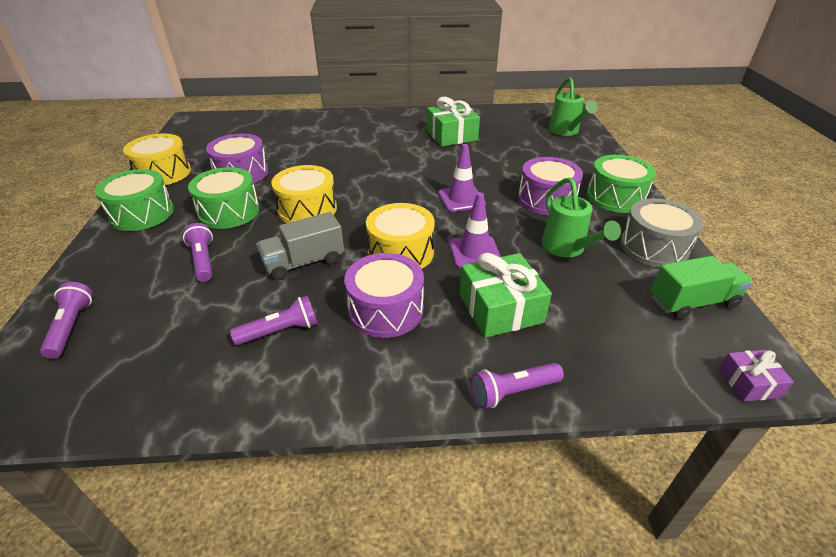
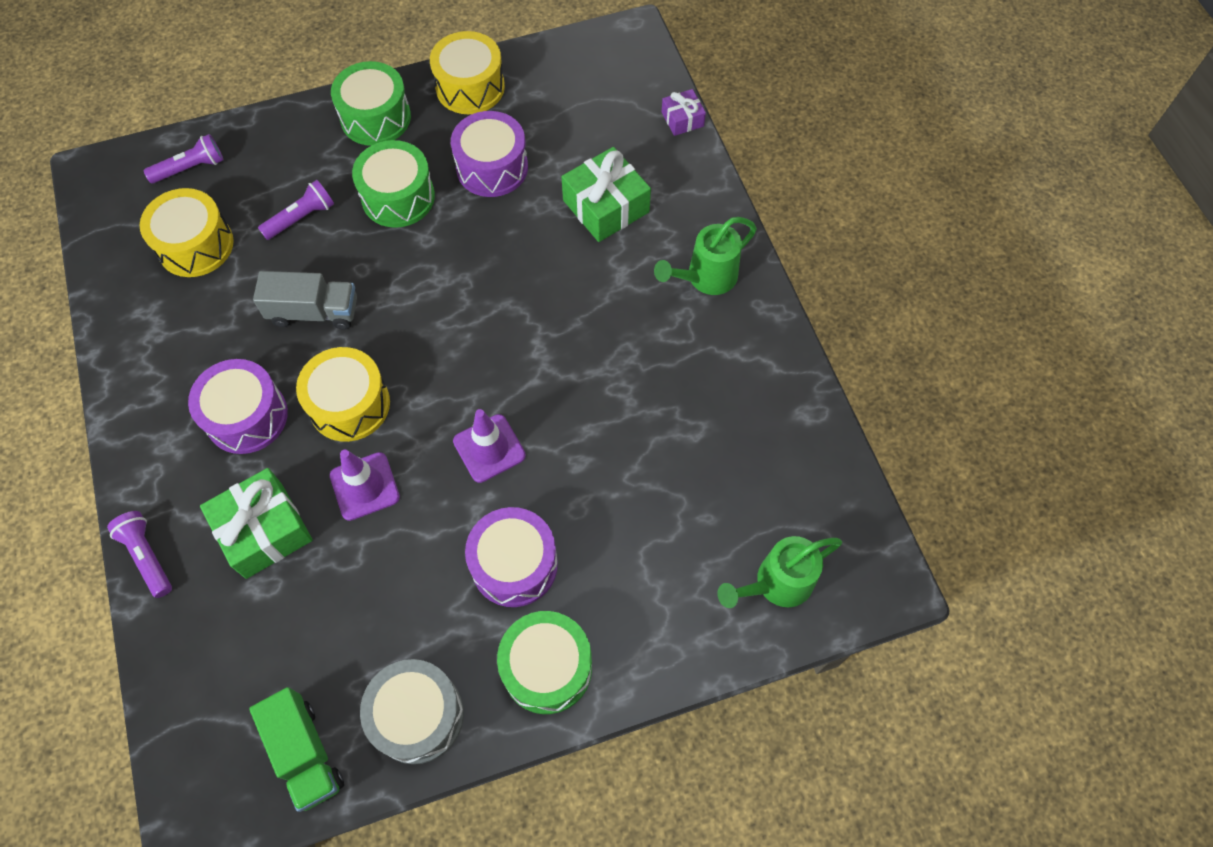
camera: 75 degrees right, 25 degrees up
purple flashlight [230,295,318,345] -> none
grey truck [257,212,344,280] -> grey truck turned 135 degrees clockwise [253,271,357,330]
yellow drum [271,165,337,223] -> yellow drum moved to [140,188,234,277]
green gift [427,97,480,147] -> green gift moved to [562,147,651,242]
green watering can [542,178,621,257] -> green watering can moved to [654,217,757,295]
purple gift [719,350,794,402] -> purple gift moved to [662,89,706,136]

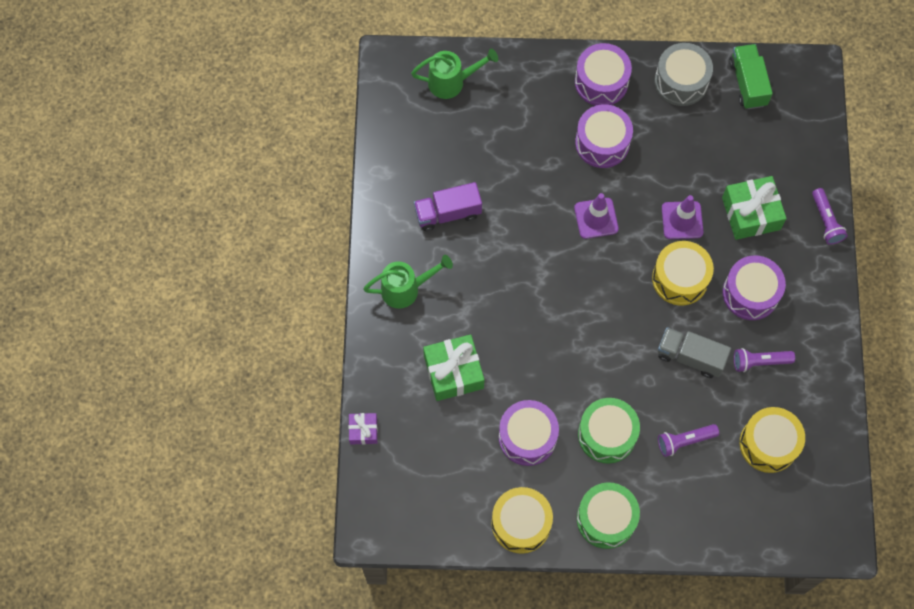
camera: 160 degrees left, 5 degrees up
purple flashlight [144,134,224,184] -> purple flashlight moved to [734,348,795,372]
green drum [497,611,592,714] -> purple drum [575,43,632,106]
none -> purple truck [414,182,482,231]

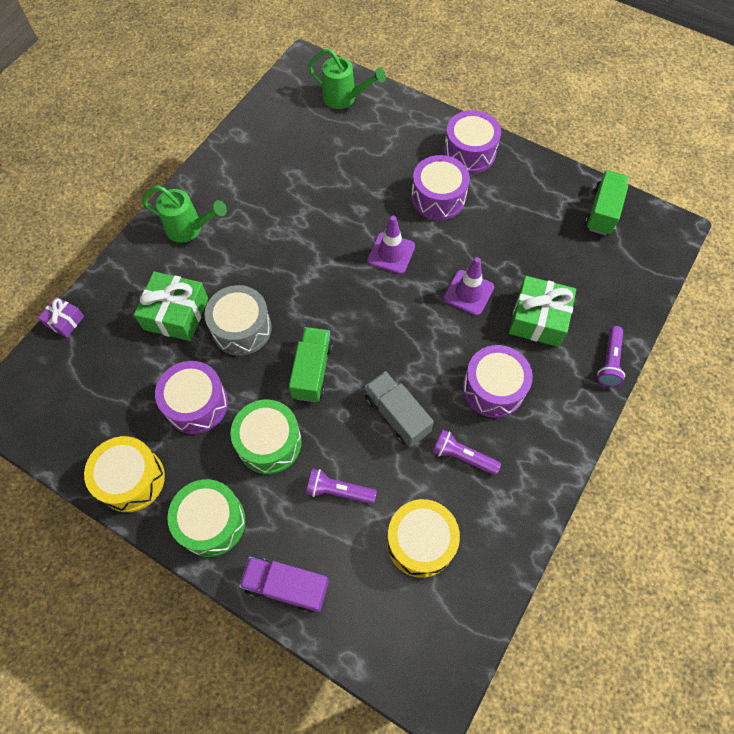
camera: 30 degrees right, 5 degrees down
purple truck [414,182,482,231] -> purple truck moved to [239,557,329,613]
yellow drum [652,241,714,305] -> none
grey drum [655,43,713,106] -> grey drum moved to [204,285,272,356]
none -> green truck [289,327,333,402]

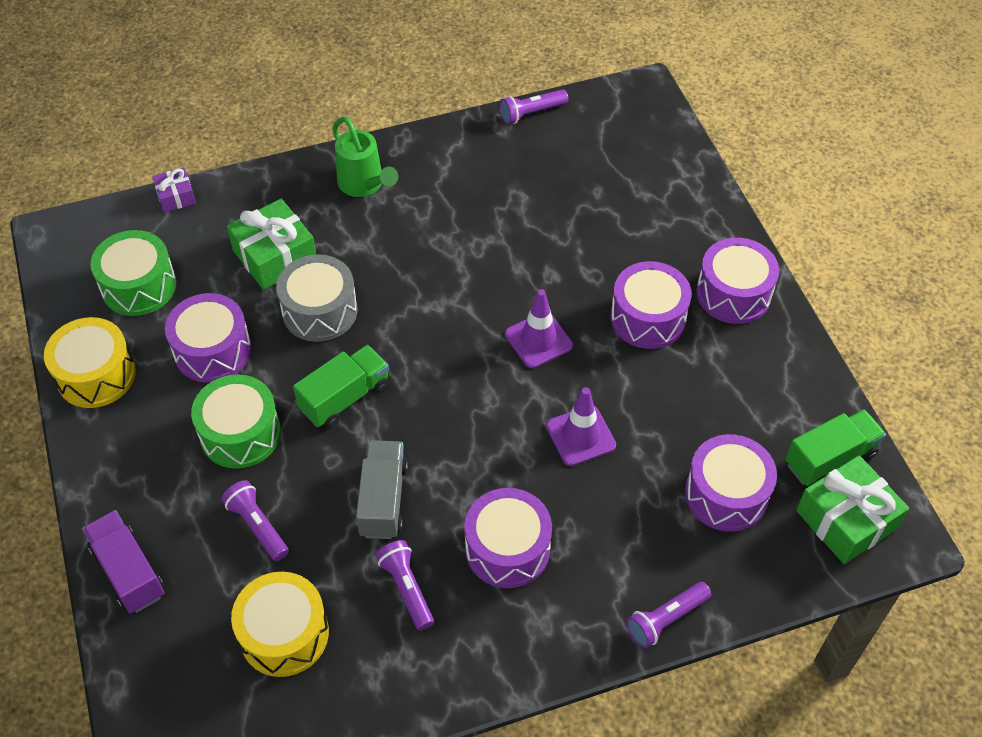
camera: 40 degrees right, 10 degrees down
green drum [167,479,246,557] -> green drum moved to [90,230,176,316]
green watering can [308,48,386,109] -> none
green gift [509,276,576,347] -> green gift moved to [796,455,909,564]
none -> purple flashlight [499,89,568,125]
none -> purple drum [685,434,777,532]

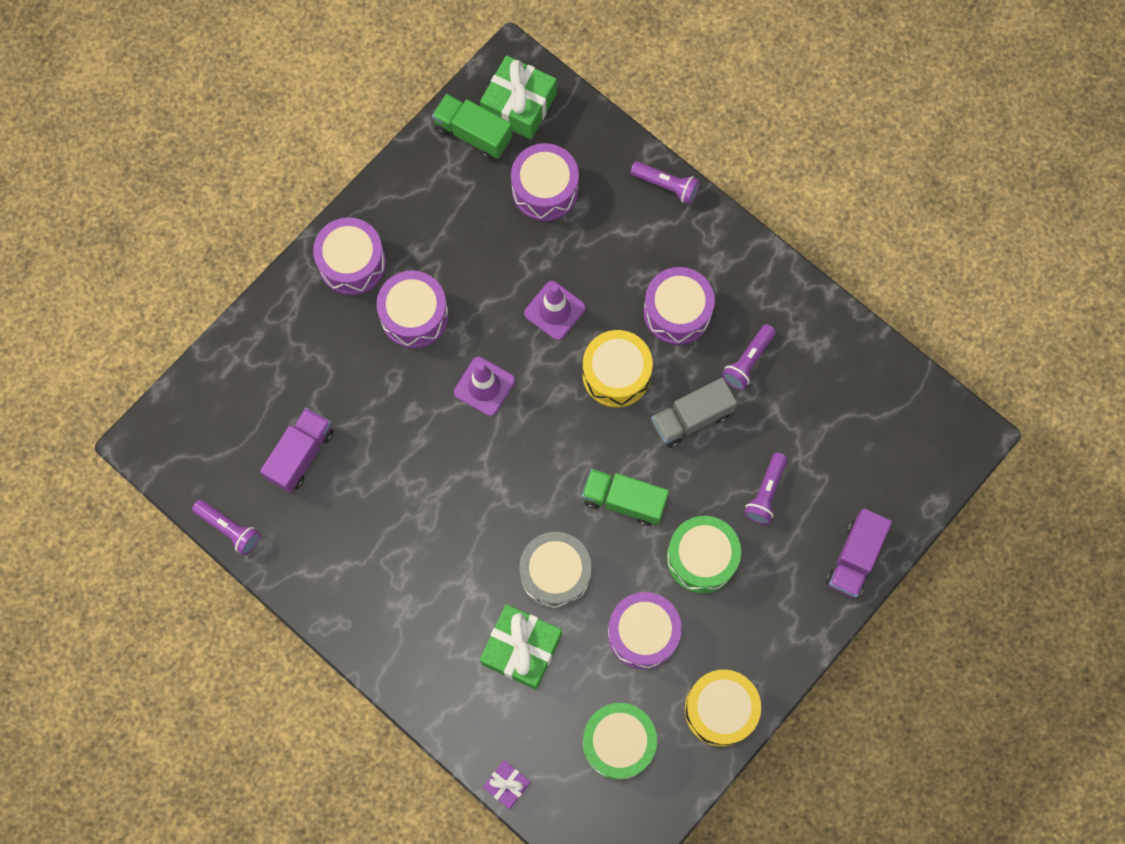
camera: 120 degrees left, 20 degrees up
yellow drum [231,572,329,677] -> yellow drum moved to [582,330,653,407]
green watering can [333,117,398,197] -> none
none -> purple truck [260,408,334,493]

